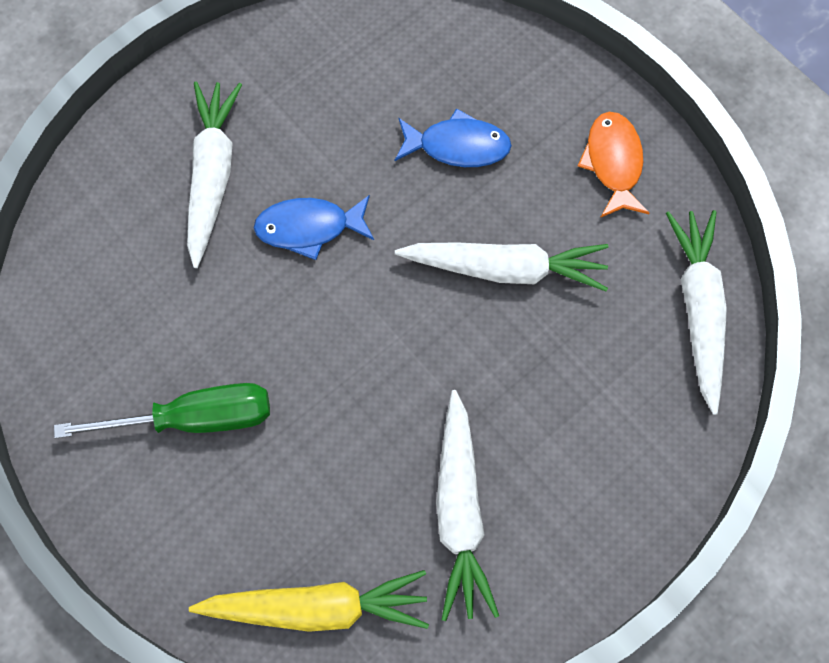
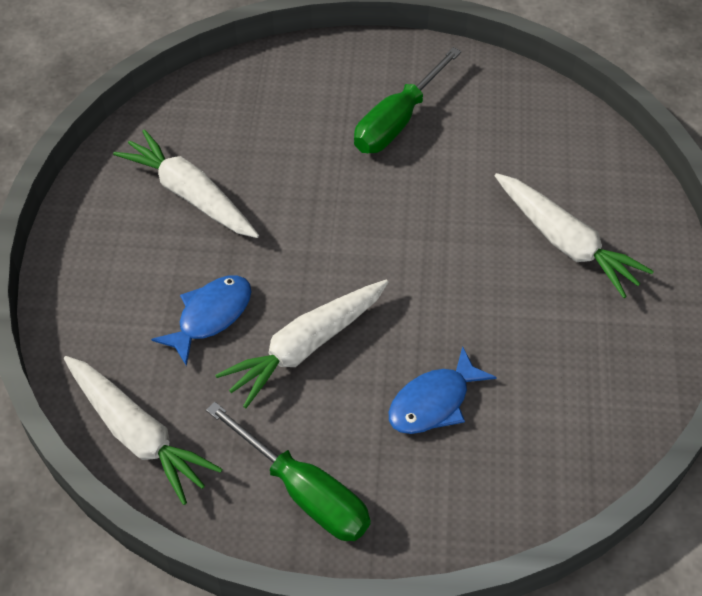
camera: 135 degrees right, 15 degrees down
yellow carrot [189,570,429,632] -> none
blue fish [254,195,374,260] -> blue fish moved to [151,275,252,366]
orange fish [578,112,650,218] -> green screwdriver [206,402,371,541]

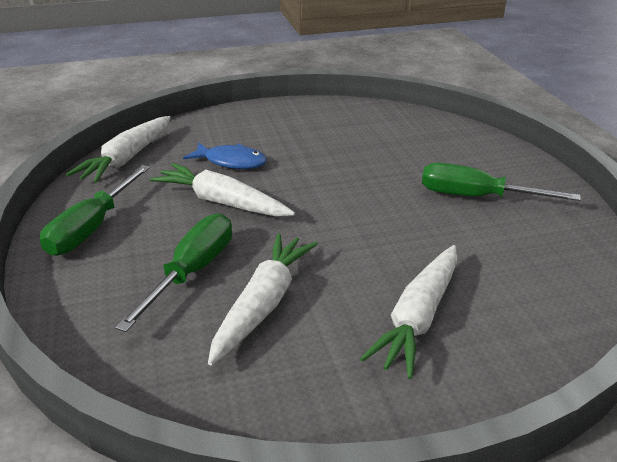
camera: 70 degrees right, 20 degrees down
white carrot [113,129,259,238] -> white carrot moved to [208,233,318,365]
blue fish [389,346,497,434] -> green screwdriver [115,213,232,332]

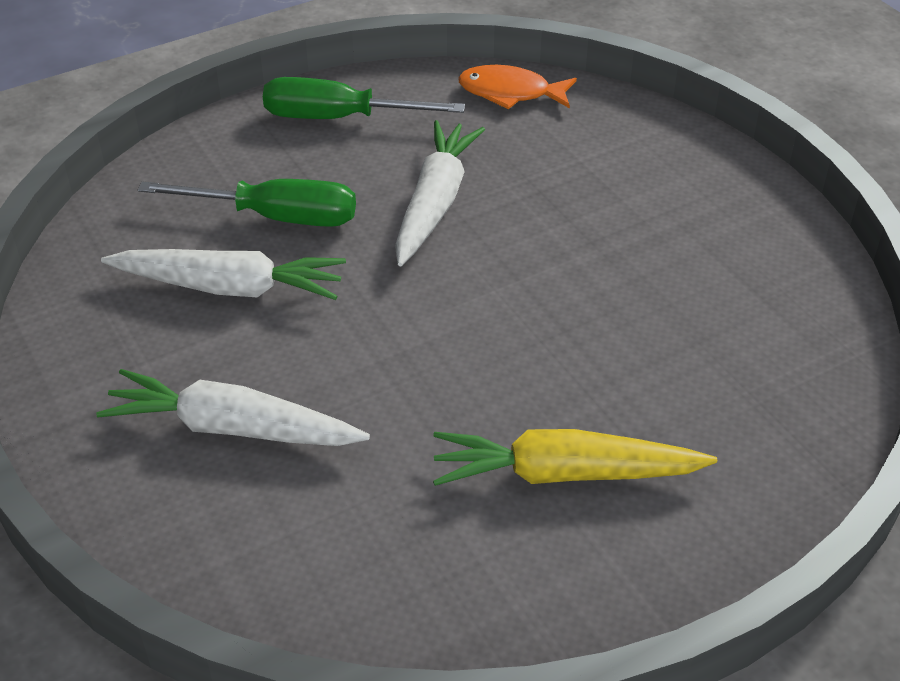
camera: 75 degrees right, 10 degrees up
white carrot [66,116,171,183] -> orange fish [458,65,577,109]
blue fish [183,143,267,169] -> none
green screwdriver [422,163,581,201] -> yellow carrot [433,429,717,486]

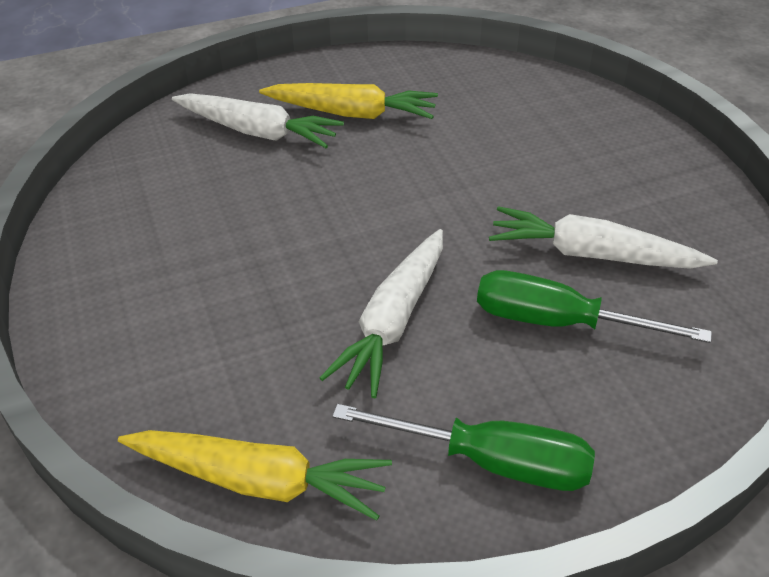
camera: 170 degrees left, 0 degrees up
white carrot [96,369,370,446] -> white carrot moved to [172,93,344,148]
orange fish [458,65,577,109] -> yellow carrot [118,430,392,521]

